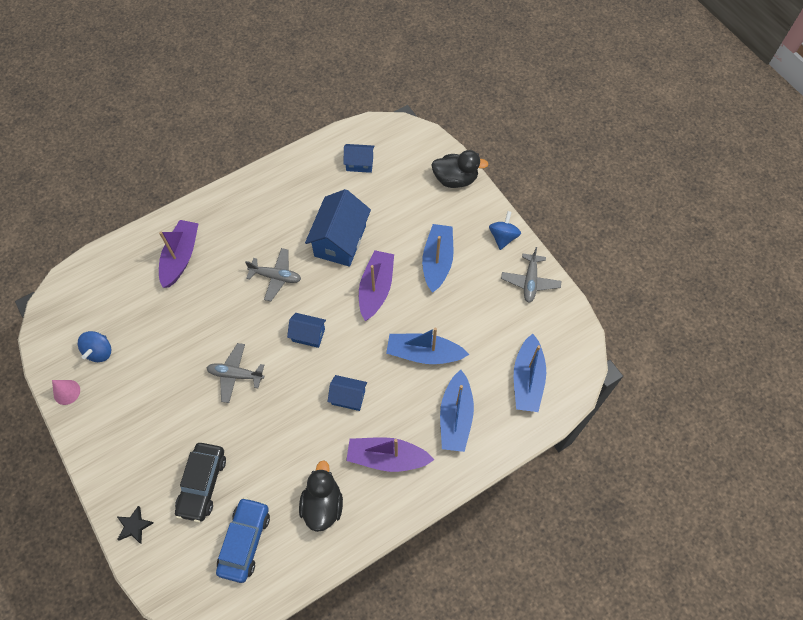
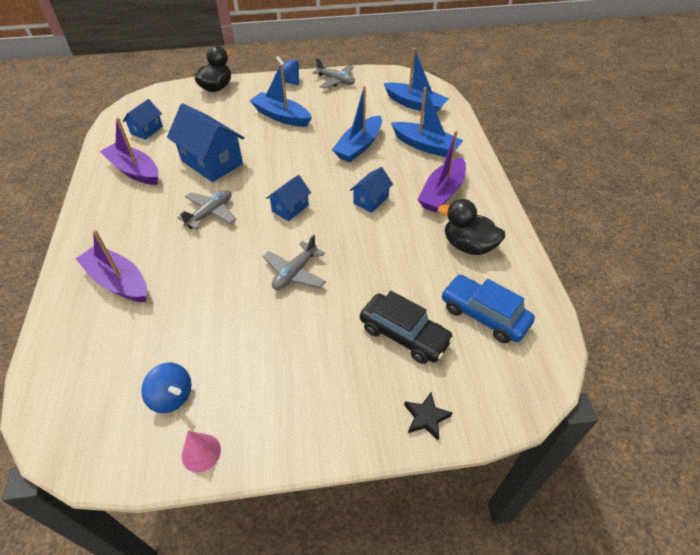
camera: 65 degrees left, 15 degrees down
purple boat [359,250,394,321] -> purple boat moved to [100,117,158,185]

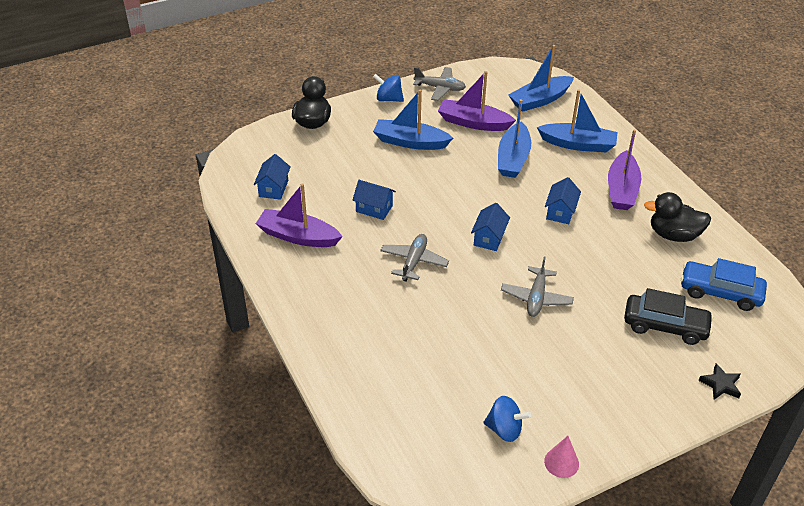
camera: 20 degrees left, 5 degrees down
purple boat [75,230,147,302] -> purple boat moved to [438,71,516,131]
blue house [167,103,244,182] -> blue house [353,180,396,220], size x0.54
blue boat [384,48,449,113] -> blue boat turned 135 degrees clockwise [508,45,574,112]

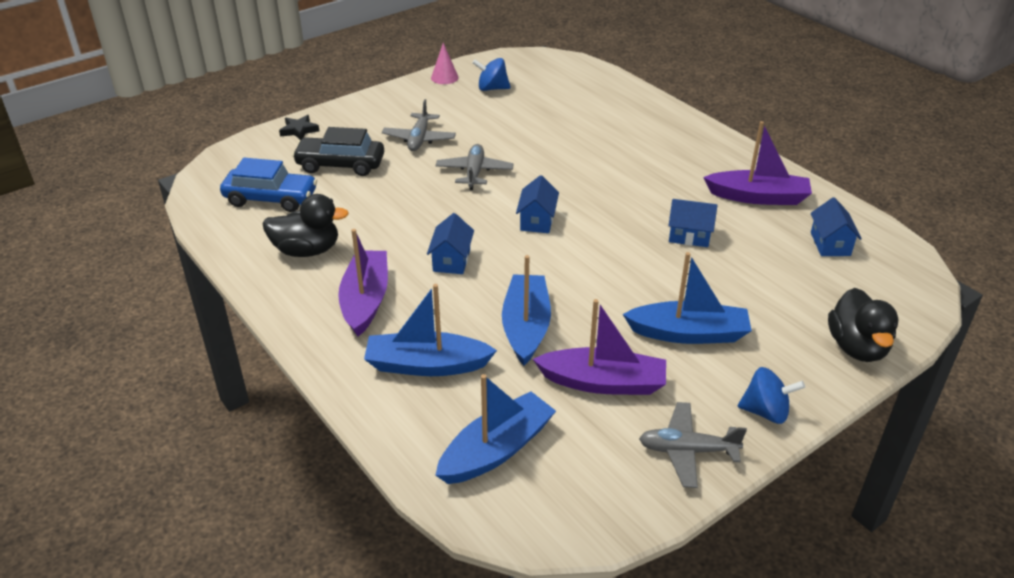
camera: 170 degrees right, 5 degrees down
grey plane [380,234,449,282] -> grey plane moved to [382,99,456,151]

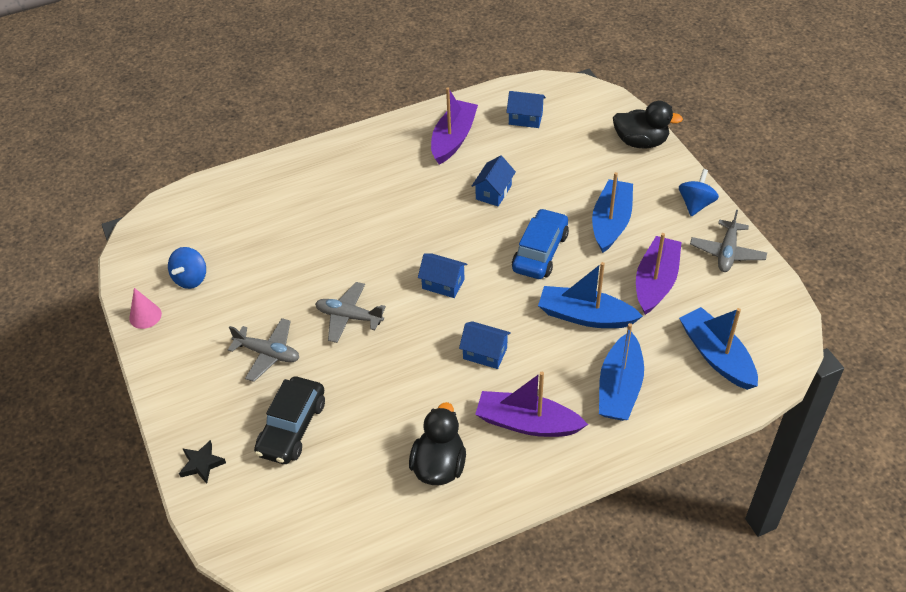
camera: 75 degrees left, 10 degrees up
blue car [220,158,317,212] -> blue car moved to [512,208,569,279]

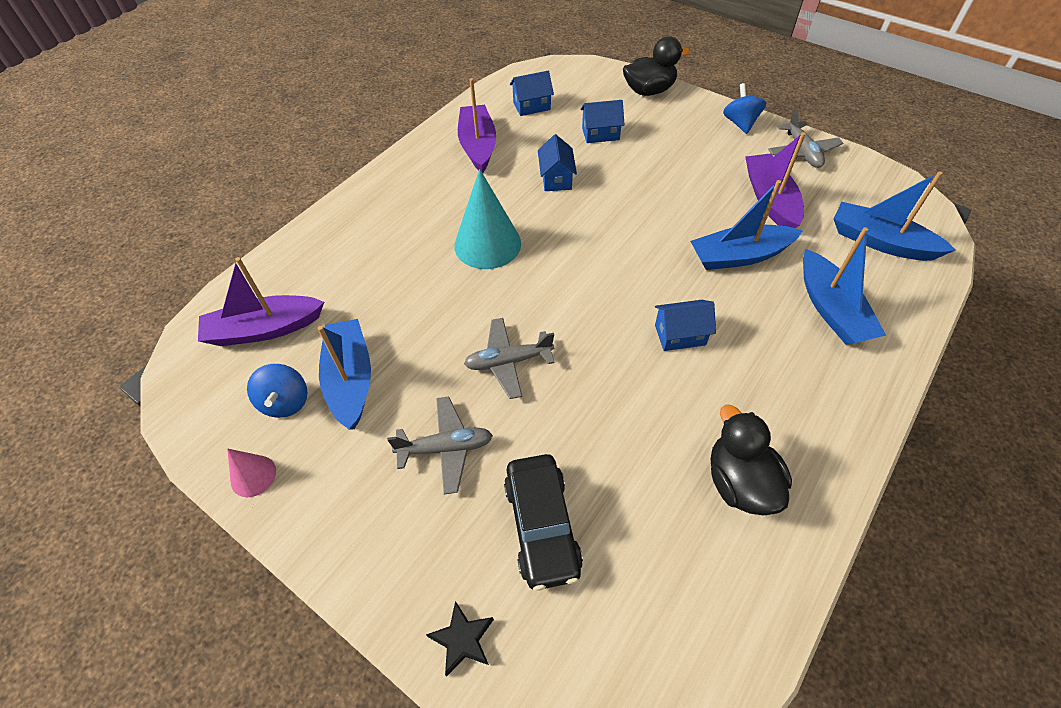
camera: 30 degrees left, 5 degrees up
blue house [418,253,467,298] -> blue house moved to [580,100,625,143]
purple boat [475,372,588,437] -> purple boat moved to [198,257,324,346]
blue car [512,208,569,279] -> none
blue boat [592,172,633,253] -> blue boat moved to [317,319,371,430]
none -> turquoise cone [454,169,521,269]

